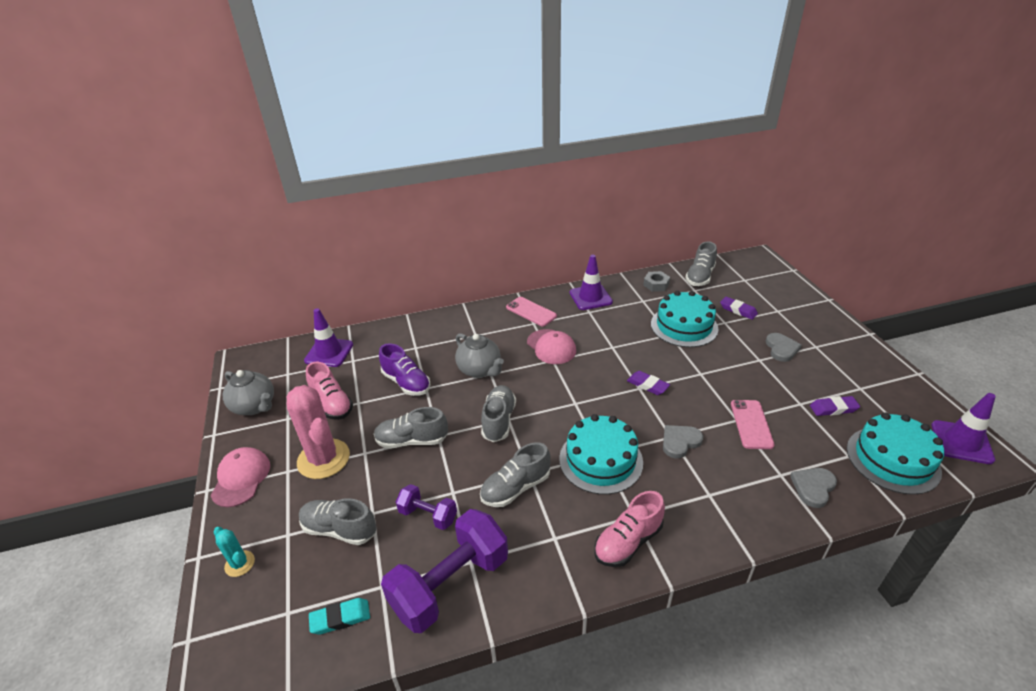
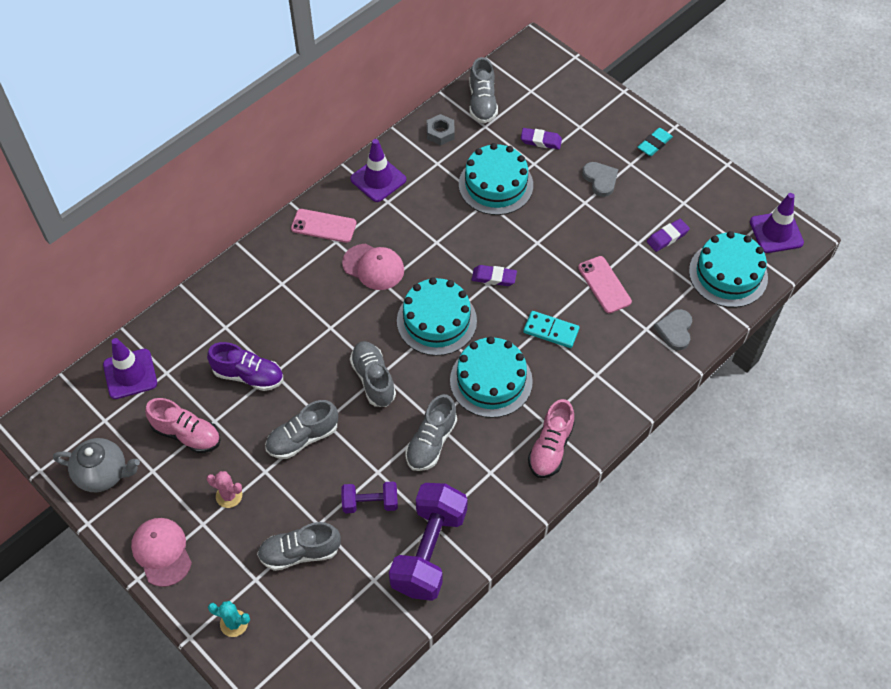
camera: 30 degrees left, 20 degrees up
pink cactus [287,385,350,479] -> pink cactus [207,471,242,508], size x0.48
turquoise eraser [309,598,370,635] -> turquoise eraser moved to [638,128,673,156]
grey teapot [455,333,504,378] -> none
grey heart [663,425,703,458] -> turquoise domino [523,311,579,348]
none -> turquoise cake [397,277,477,356]

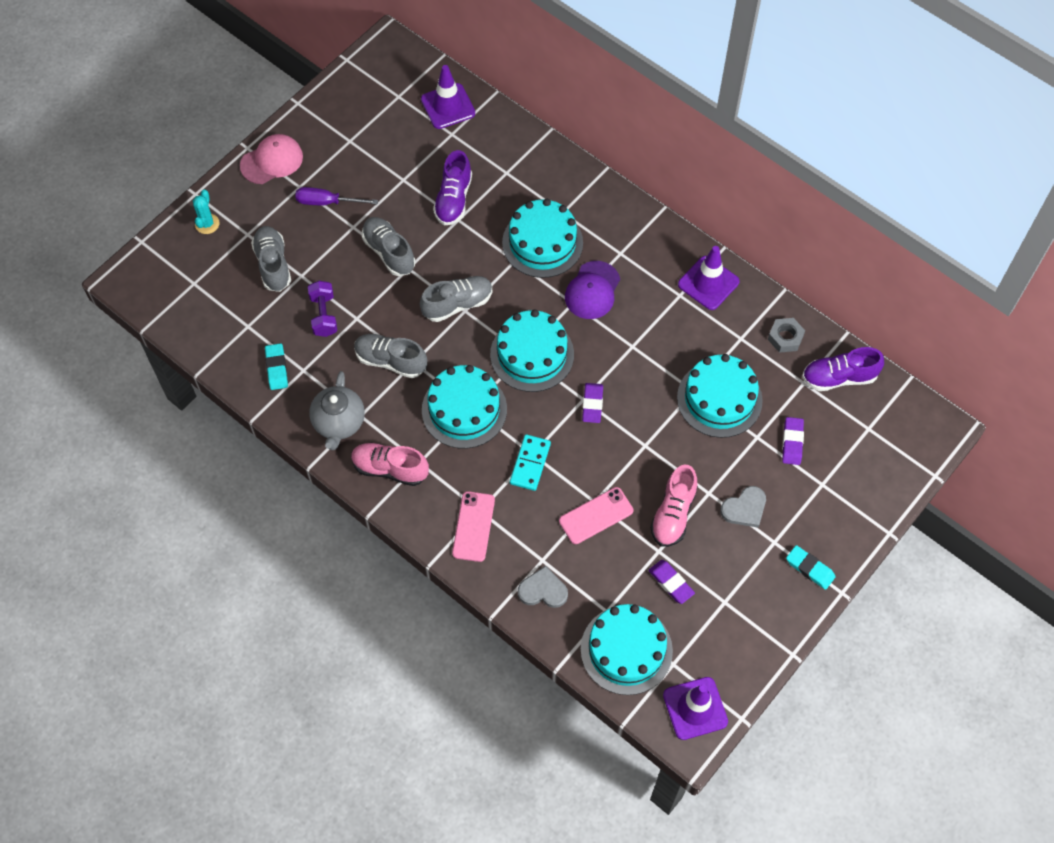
camera: 85 degrees right, 5 degrees up
grey teapot [53,438,140,492] -> grey teapot moved to [309,371,365,450]
pink shoe [145,398,220,453] -> pink shoe moved to [650,465,698,547]
pink cactus [207,471,242,508] -> purple screwdriver [295,187,378,205]
pink phone [291,209,356,243] -> pink phone moved to [452,491,495,562]
pink cap [342,244,404,290] -> purple cap [565,261,620,319]
purple dumbbell [389,483,468,601] -> turquoise eraser [265,343,288,390]
grey shoe [470,57,498,124] -> purple shoe [802,347,884,391]
none -> turquoise cake [502,199,583,278]

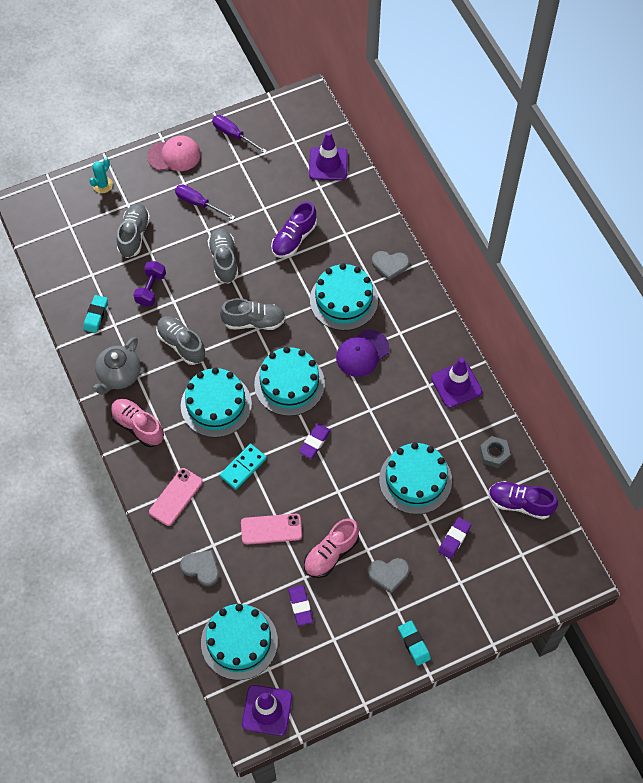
camera: 25 degrees right, 0 degrees up
none -> purple screwdriver [212,115,267,154]
none -> grey heart [372,251,410,281]

